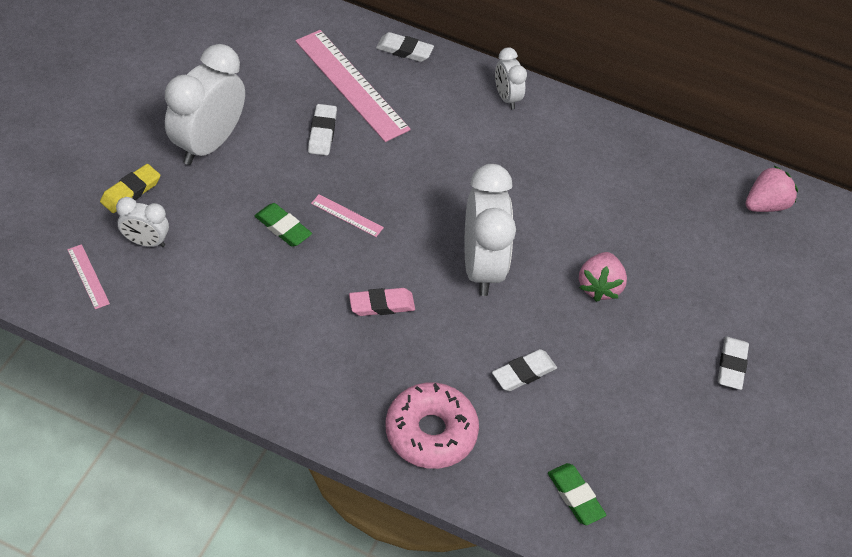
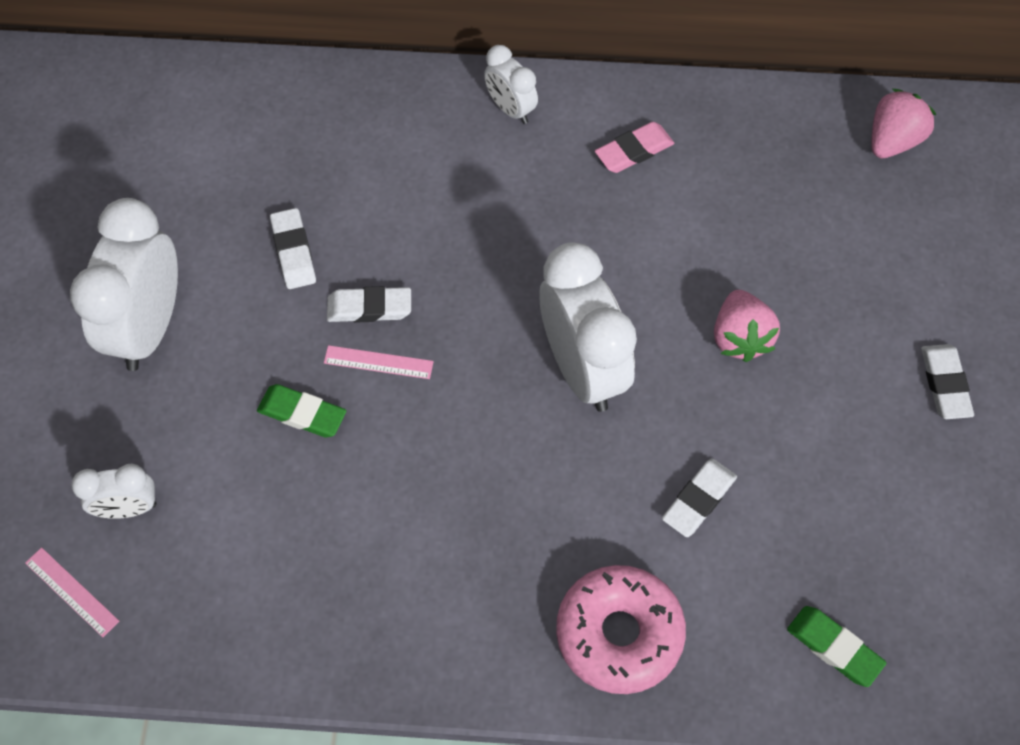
camera: 15 degrees left, 10 degrees up
yellow eraser [100,164,160,213] -> none
pink ruler [295,30,411,142] -> none
pink eraser [349,288,415,316] -> pink eraser moved to [595,122,674,173]
white eraser [376,32,434,62] -> white eraser moved to [327,286,411,323]

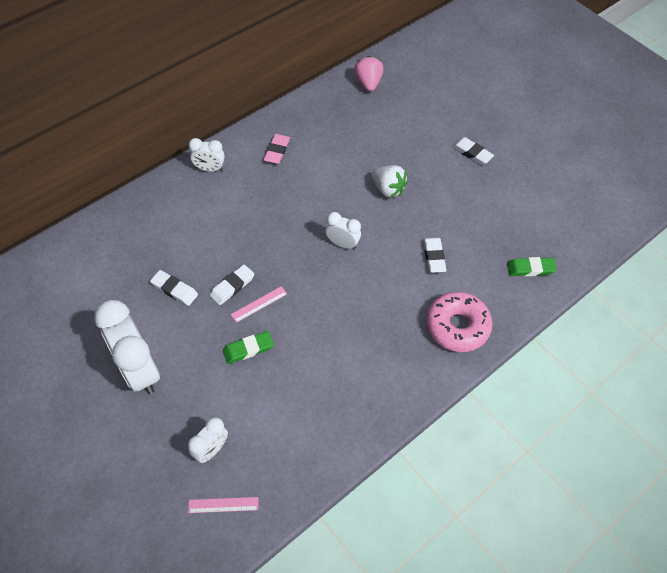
camera: 45 degrees left, 5 degrees down
white clock [539,242,637,412] -> white clock [325,212,361,249], size x0.52
pink strawberry [714,290,780,362] -> white strawberry [371,165,408,198]

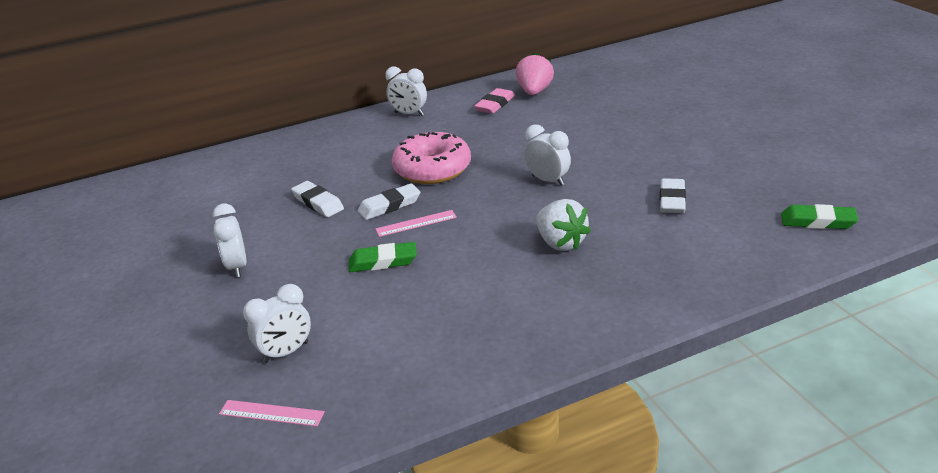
camera: 20 degrees right, 25 degrees down
white clock [94,300,160,394] -> white clock [213,204,246,277], size x0.52
pink strawberry [354,56,383,91] -> pink strawberry moved to [516,53,554,95]
white strawberry [371,165,408,198] -> white strawberry moved to [536,199,591,251]
pink donut [426,292,492,352] -> pink donut moved to [392,132,471,184]
white eraser [452,137,494,165] -> none

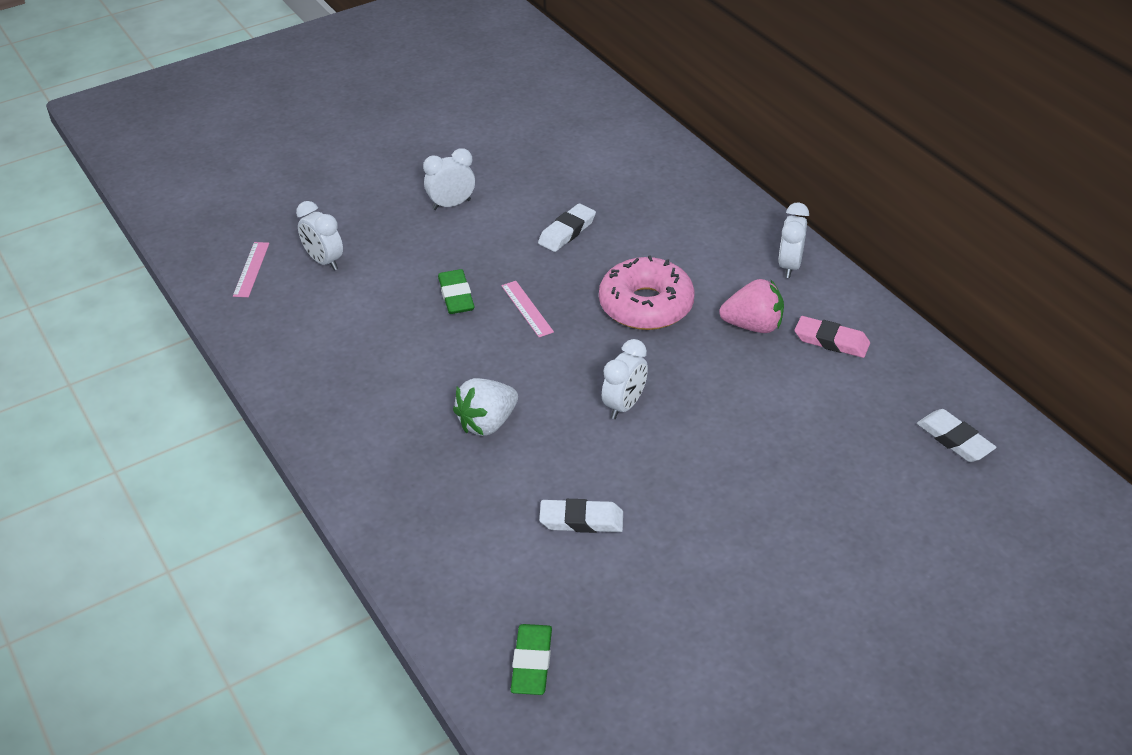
camera: 80 degrees right, 10 degrees up
white eraser [358,183,421,220] -> white eraser moved to [917,409,996,462]
pink strawberry [516,53,554,95] -> pink strawberry moved to [719,279,784,333]

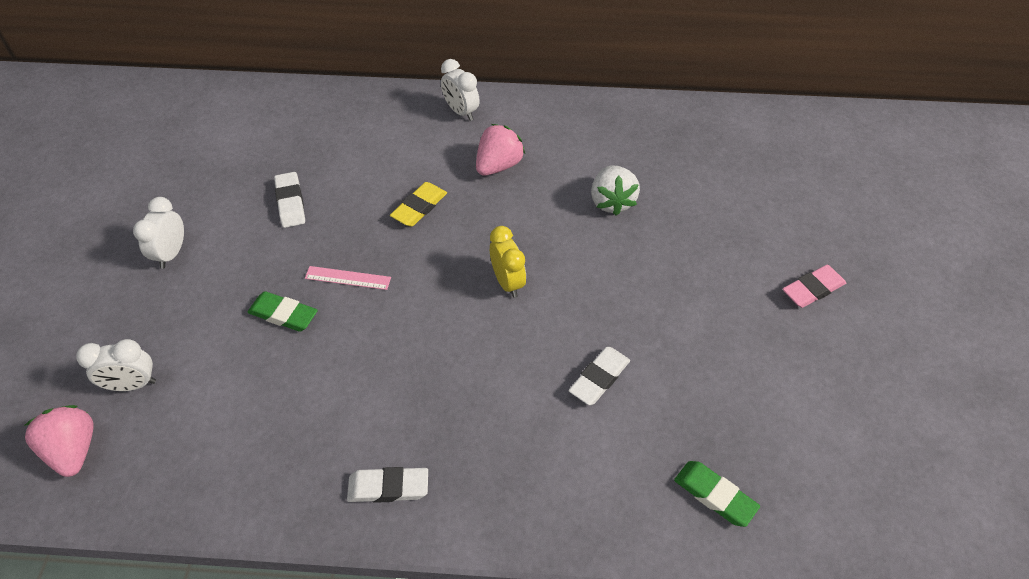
camera: 55 degrees left, 10 degrees up
pink ruler [233,242,269,297] -> pink strawberry [24,405,94,477]
white strawberry [453,378,518,436] -> white strawberry moved to [591,165,640,216]
pink donut [599,255,695,330] -> yellow eraser [390,182,447,227]
white clock [602,339,648,419] -> yellow clock [490,226,526,298]
pink eraser [795,316,870,358] -> pink eraser moved to [783,265,846,308]
white eraser [917,409,996,462] -> white eraser moved to [347,467,428,503]

